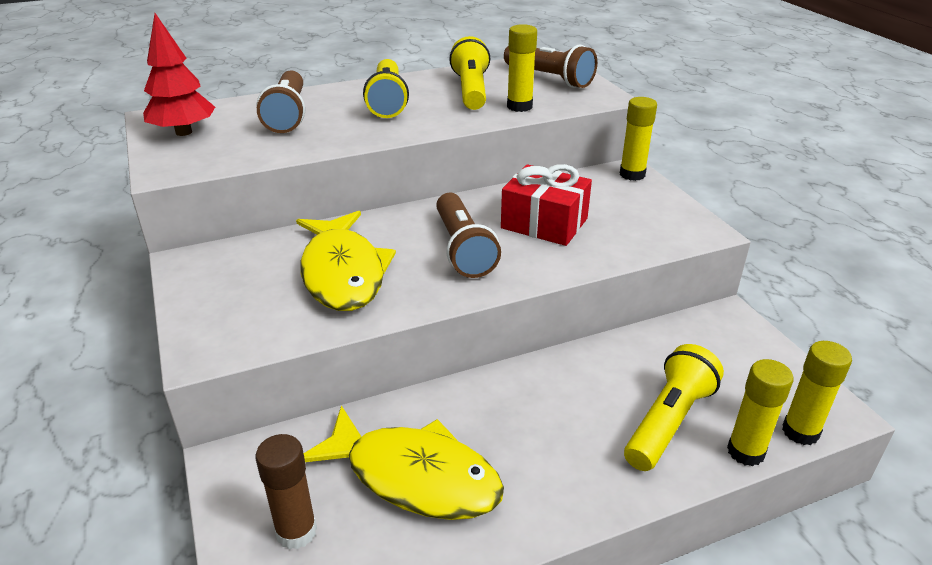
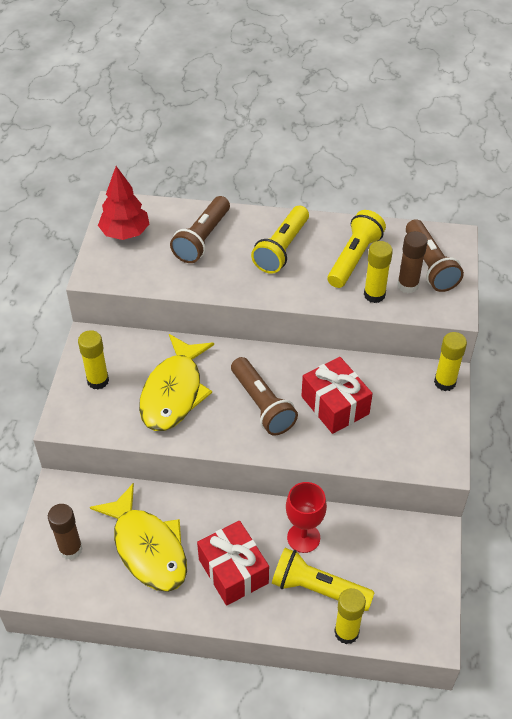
camera: 30 degrees right, 15 degrees up
brown flashlight [436,193,501,278] -> brown flashlight turned 45 degrees counterclockwise [231,357,298,435]
yellow flashlight [624,344,724,471] -> yellow flashlight turned 135 degrees counterclockwise [272,548,374,611]
yellow glue stick [782,341,852,445] -> yellow glue stick moved to [78,330,109,390]
none -> red gift [197,521,269,606]
none -> red goblet [286,482,327,553]
none -> brown glue stick [397,231,428,293]

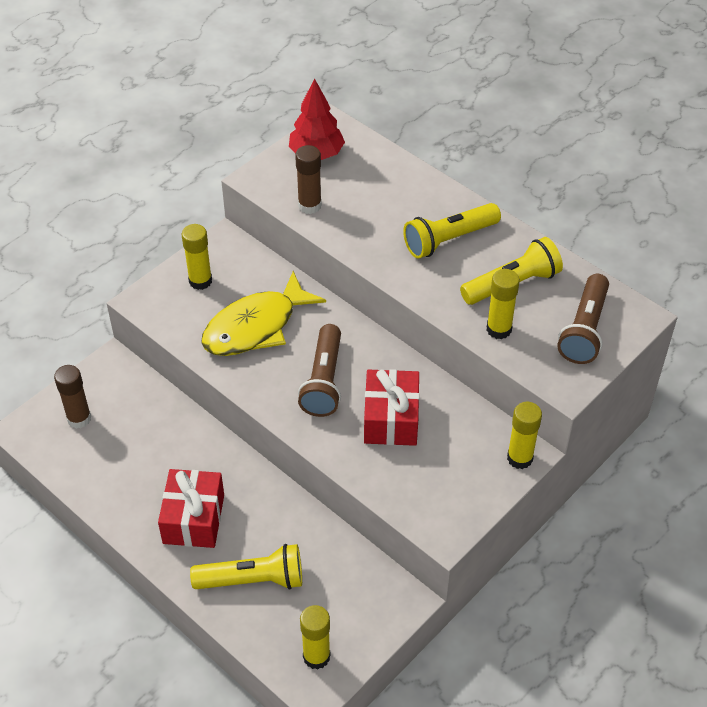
camera: 35 degrees right, 0 degrees up
yellow fish [90,483,187,592] -> none
brown flashlight [170,196,230,263] -> none
yellow flashlight [272,548,374,611] -> yellow flashlight turned 120 degrees clockwise [190,544,302,590]
red goblet [286,482,327,553] -> none
yellow glue stick [334,588,366,644] -> yellow glue stick moved to [300,605,330,670]
brown glue stick [397,231,428,293] -> brown glue stick moved to [295,145,322,214]

